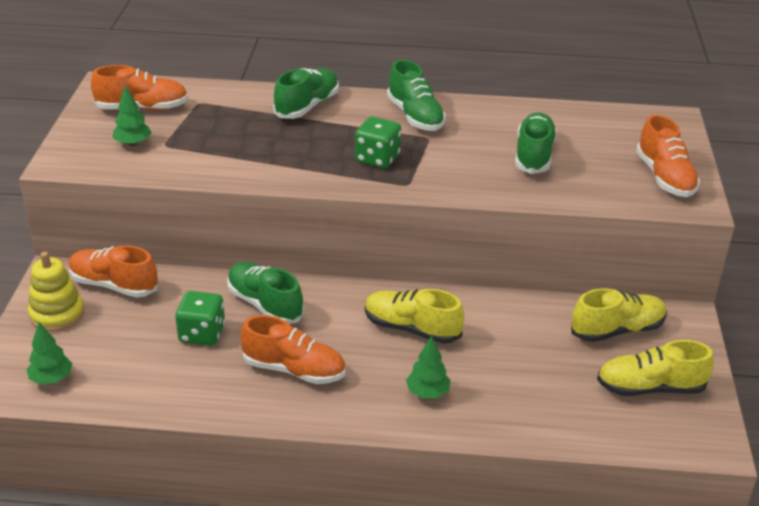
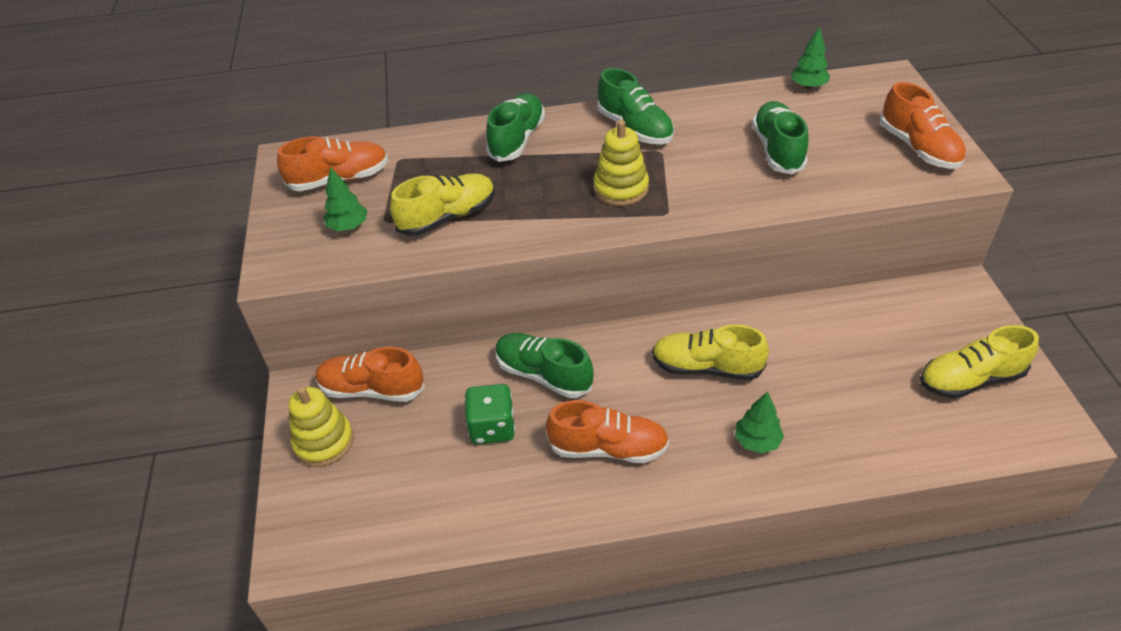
camera: 10 degrees left, 10 degrees up
green tree [27,322,73,385] -> green tree moved to [791,26,830,89]
green dice [355,117,401,168] -> yellow stacking toy [593,120,649,206]
yellow shoe [571,288,667,342] -> yellow shoe moved to [390,173,495,236]

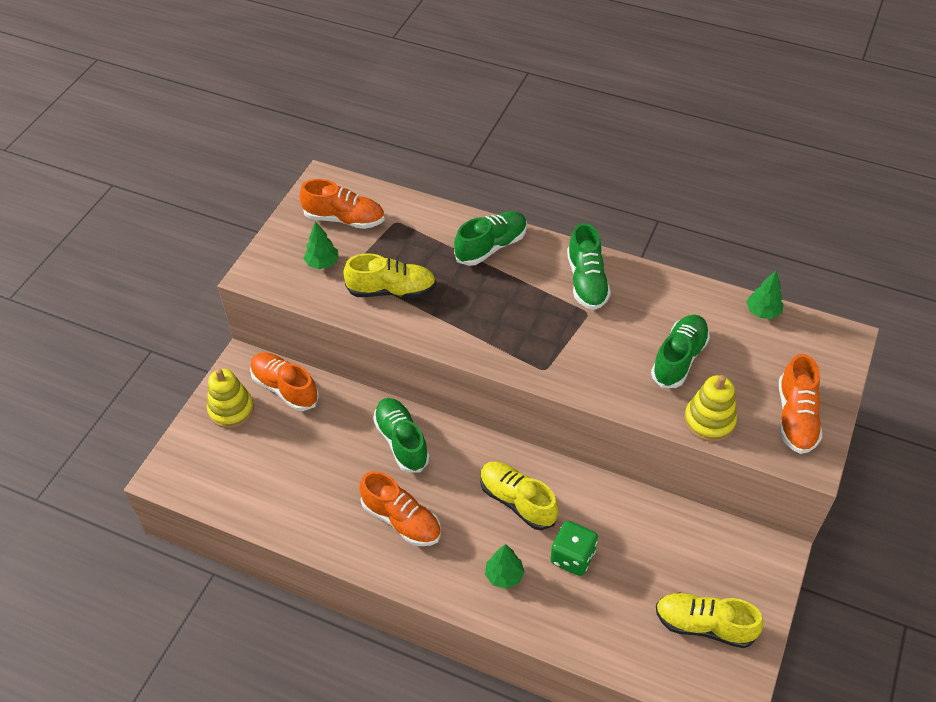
camera: 30 degrees right, 5 degrees up
green dice [465,384,515,444] -> green dice moved to [550,521,598,576]
yellow stacking toy [593,120,649,206] -> yellow stacking toy moved to [684,375,737,442]

